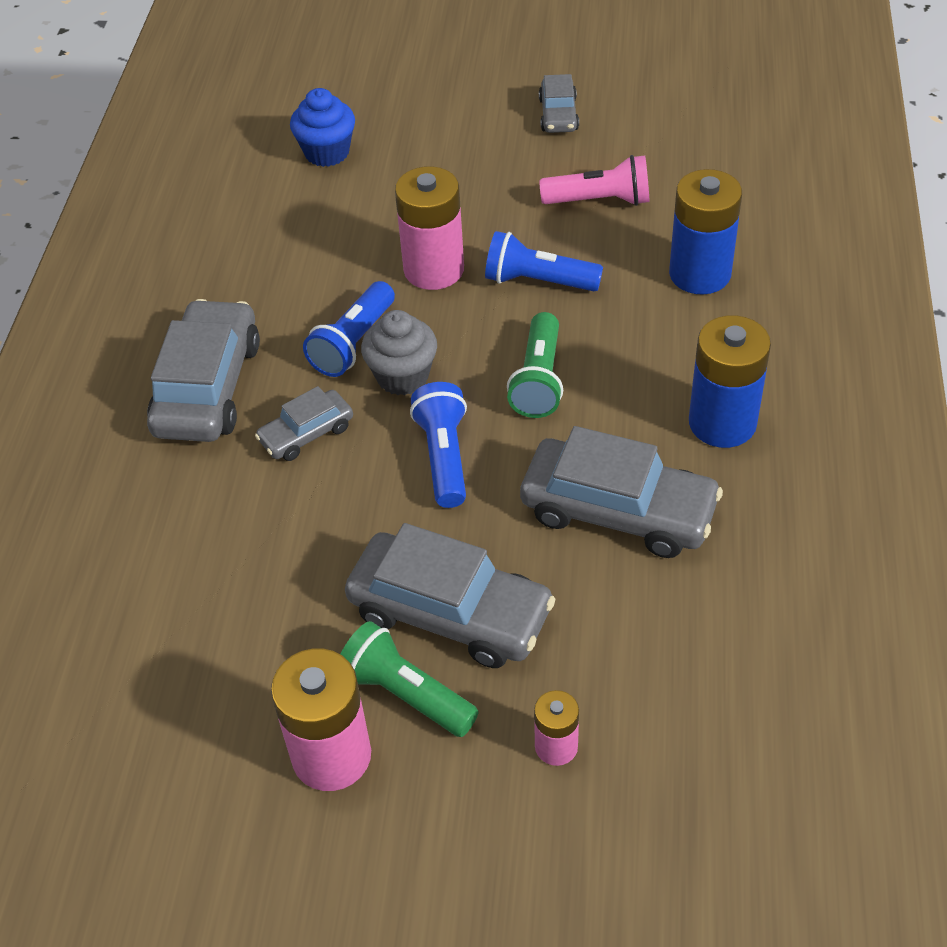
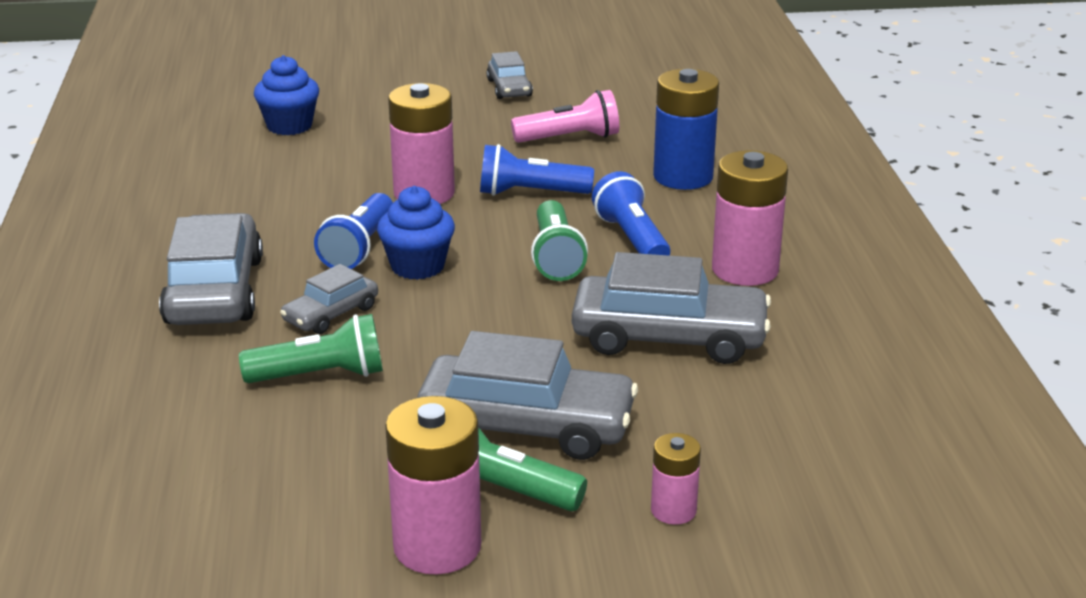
camera: 15 degrees left, 20 degrees down
grey cupcake [361,310,437,395] -> blue cupcake [377,186,455,280]
blue flashlight [410,382,467,508] -> blue flashlight moved to [592,171,670,256]
blue battery [689,315,771,448] -> pink battery [712,150,788,286]
none -> green flashlight [239,314,383,383]

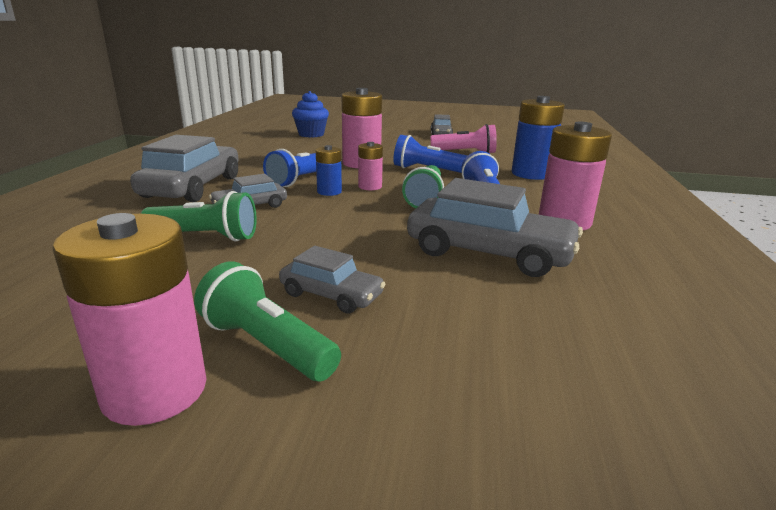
camera: 15 degrees right, 5 degrees down
blue cupcake [377,186,455,280] -> blue battery [316,145,342,196]
grey car [417,331,638,460] -> grey car [279,246,385,314], size x0.53
pink battery [651,433,701,525] -> pink battery moved to [358,142,383,190]

